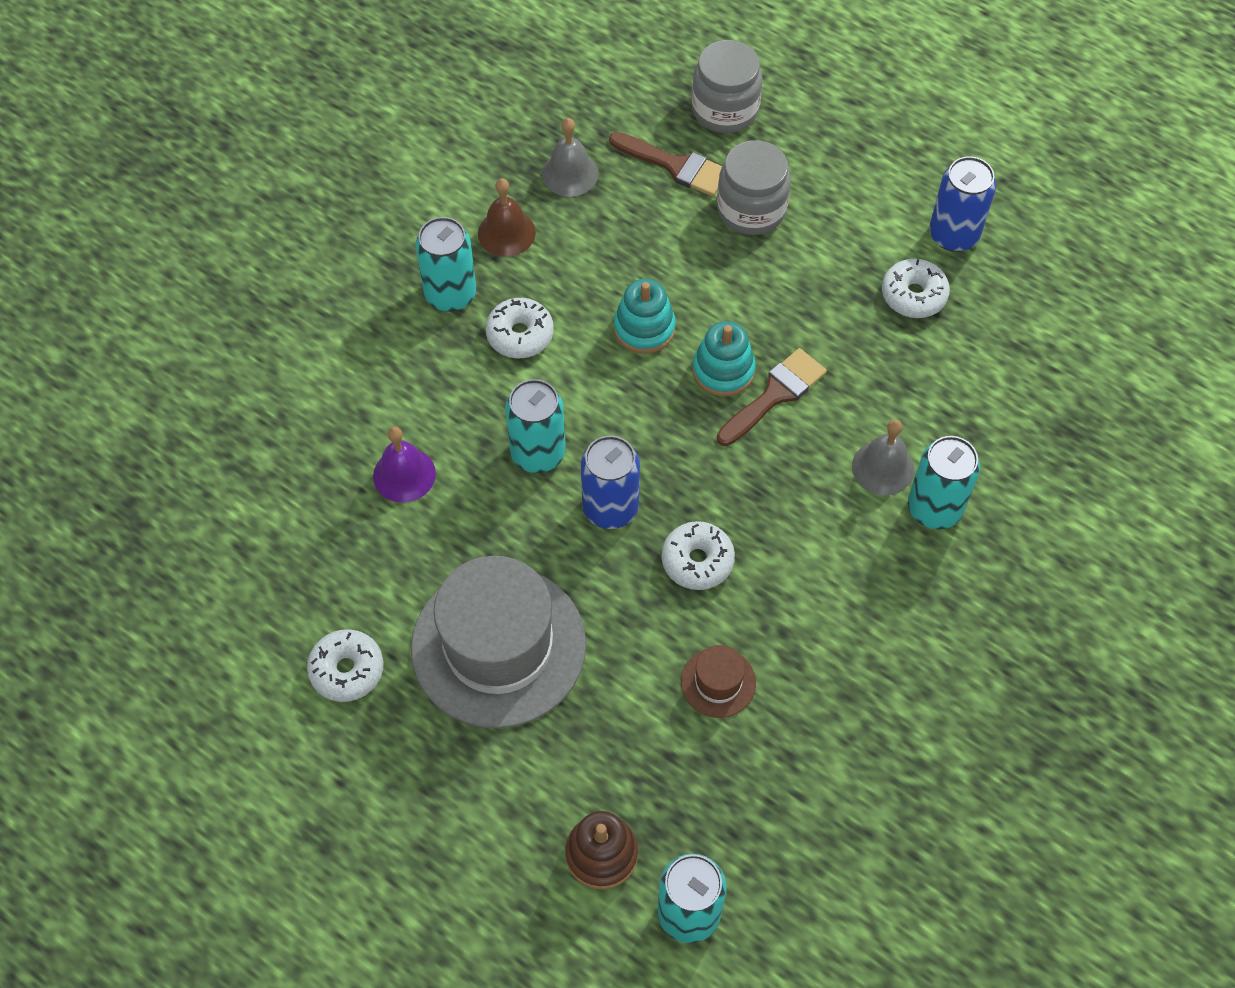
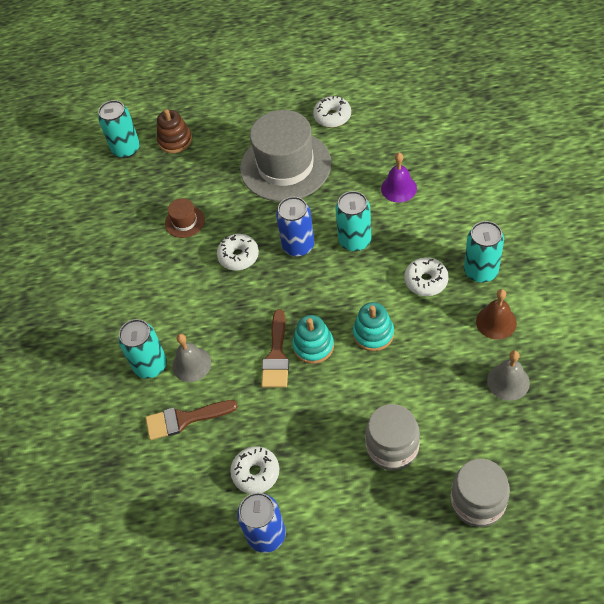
camera: 145 degrees right, 5 degrees down
brown brush [609,132,722,196] -> brown brush moved to [146,400,238,440]

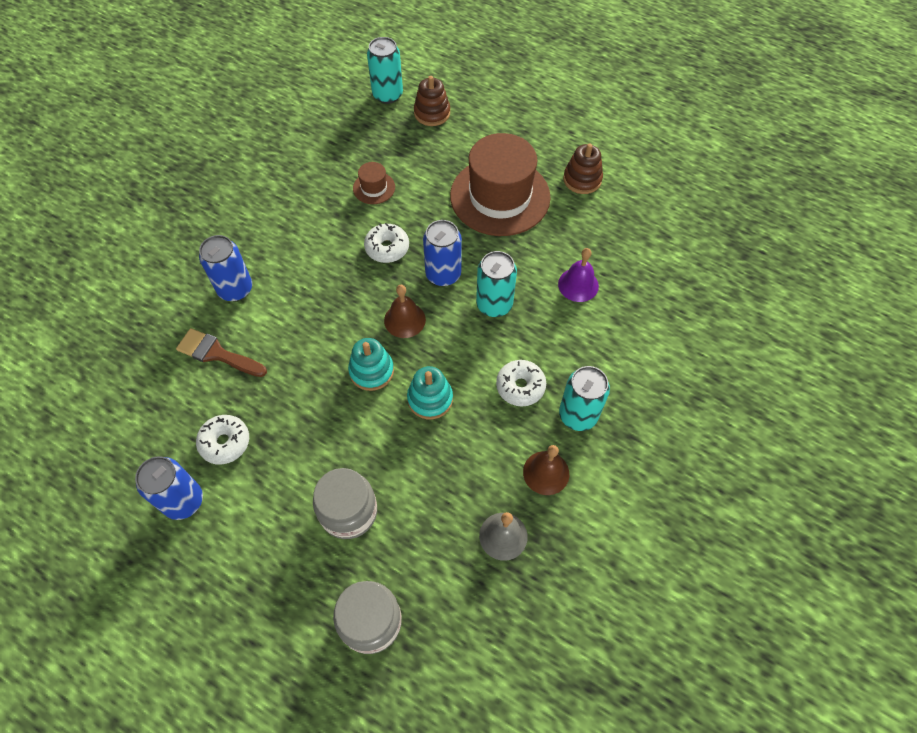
camera: 30 degrees right, 5 degrees up
turquoise can [118,319,167,379] -> blue can [199,235,252,301]
grey bell [172,334,211,382] -> none
grey hat [240,110,332,202] -> brown hat [450,133,551,236]
brown brush [261,309,289,387] -> none
white donut [313,96,351,127] -> brown stacking toy [563,144,603,194]
none -> brown bell [384,285,426,338]

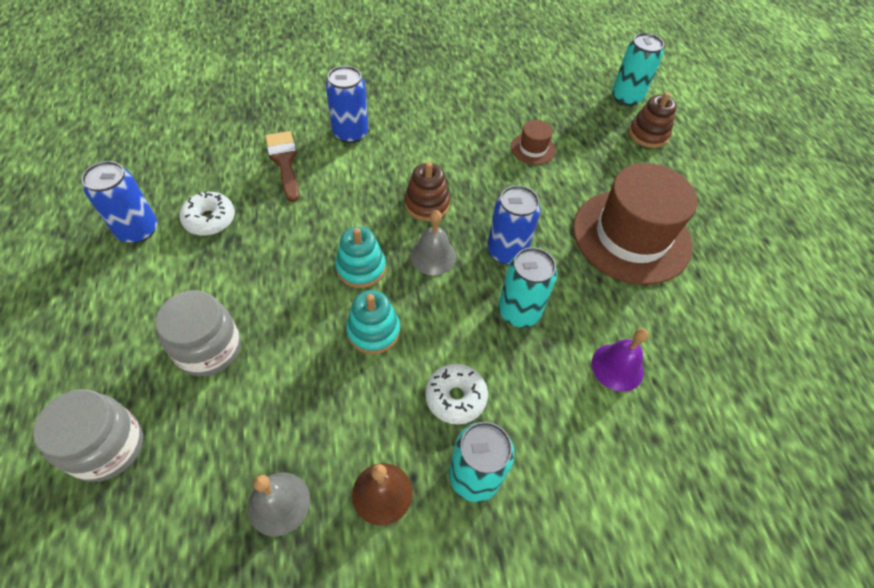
camera: 45 degrees right, 5 degrees down
white donut [364,223,409,263] -> none
brown bell [384,285,426,338] -> grey bell [410,210,457,275]
brown stacking toy [563,144,603,194] -> brown stacking toy moved to [405,162,450,221]

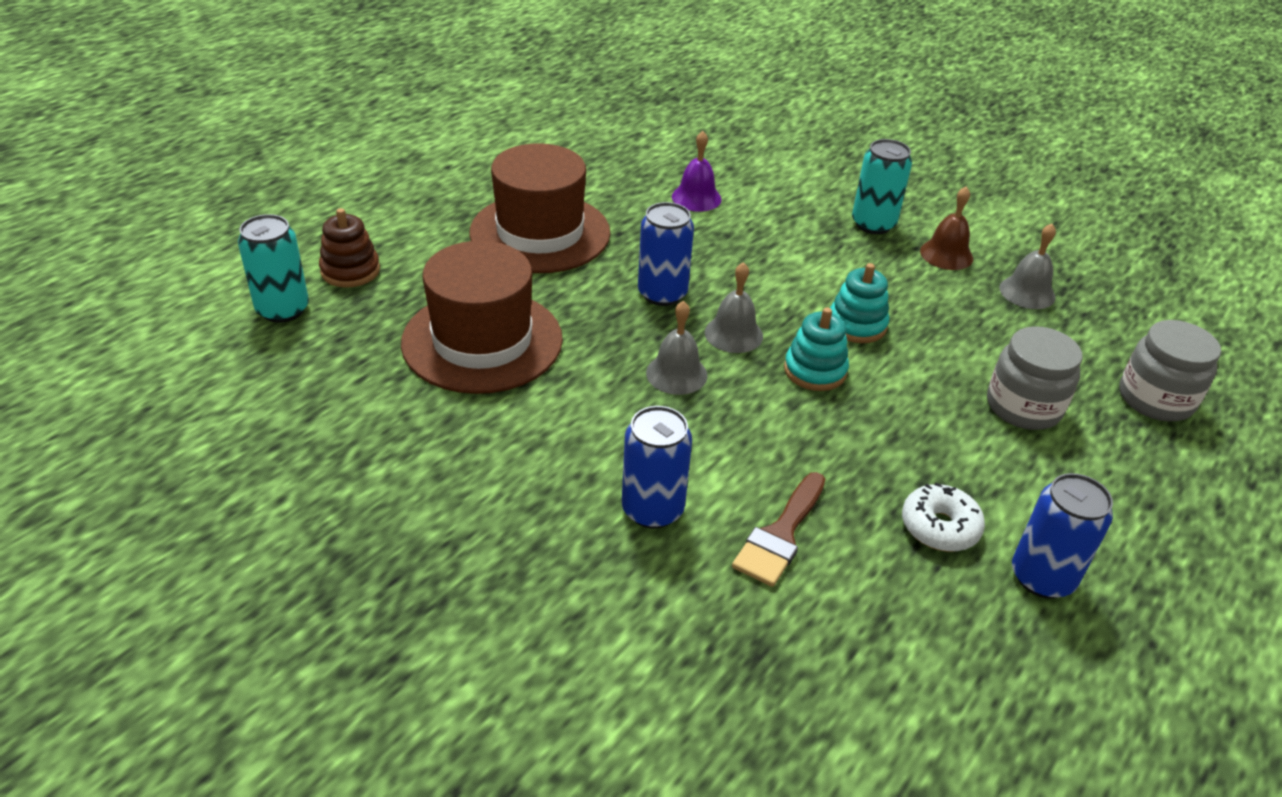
camera: 130 degrees left, 15 degrees down
brown stacking toy [405,162,450,221] -> grey bell [646,301,708,395]
white donut [425,364,488,425] -> none
turquoise can [498,247,557,327] -> none
brown hat [511,120,556,165] -> brown hat [401,241,563,394], size x2.35

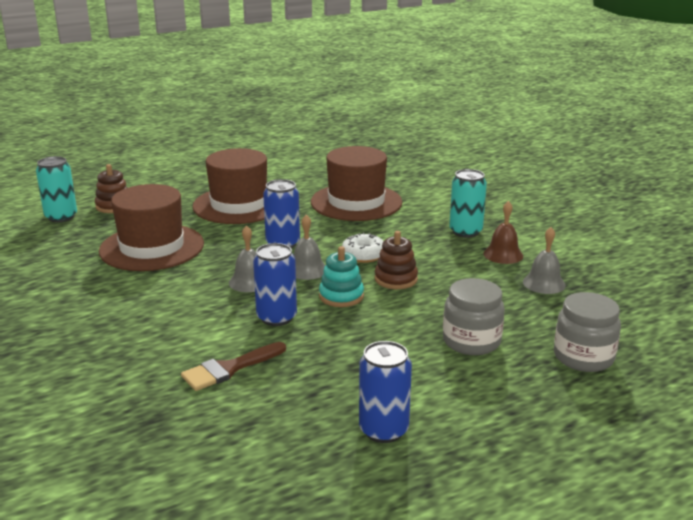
camera: 25 degrees right, 15 degrees down
blue can [622,406,692,529] -> blue can moved to [253,243,297,326]
purple bell [672,131,722,212] -> brown hat [311,146,402,221]
turquoise stacking toy [830,263,889,343] -> brown stacking toy [375,231,418,289]
white donut [902,482,985,552] -> white donut moved to [342,232,383,263]

